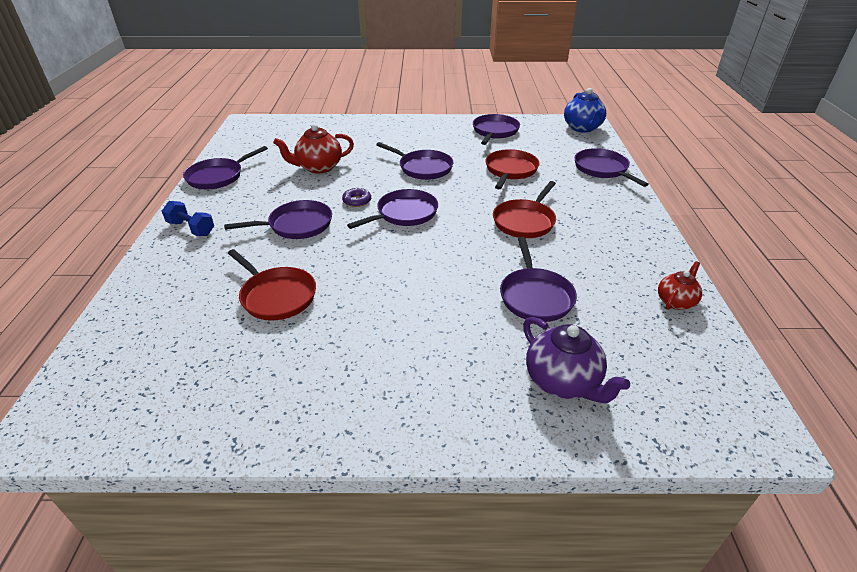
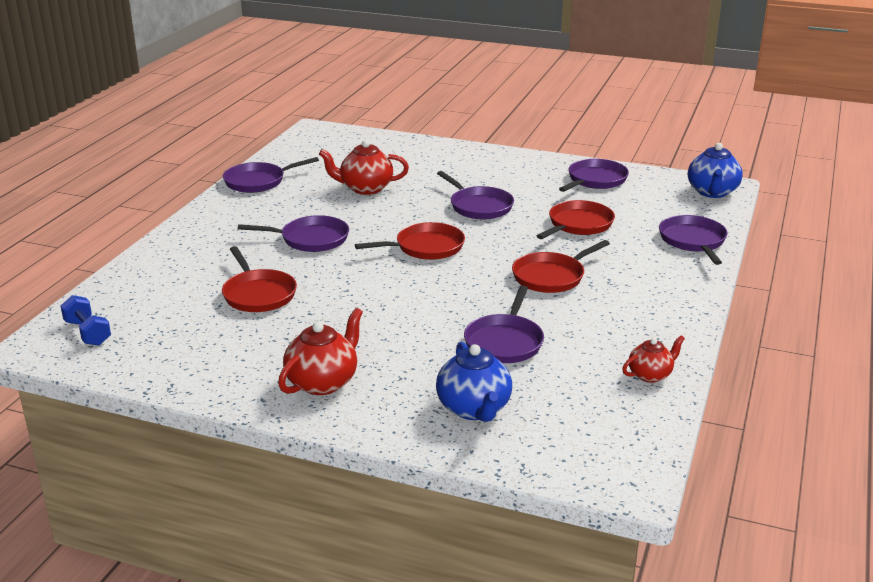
camera: 20 degrees right, 10 degrees down
blue dumbbell [162,201,214,236] -> blue dumbbell moved to [61,295,111,346]
purple donut [342,188,371,207] -> none
purple pan [347,189,438,229] -> red pan [355,222,465,260]
purple teapot [523,317,630,403] -> blue teapot [436,342,512,422]
none -> red teapot [278,308,363,395]

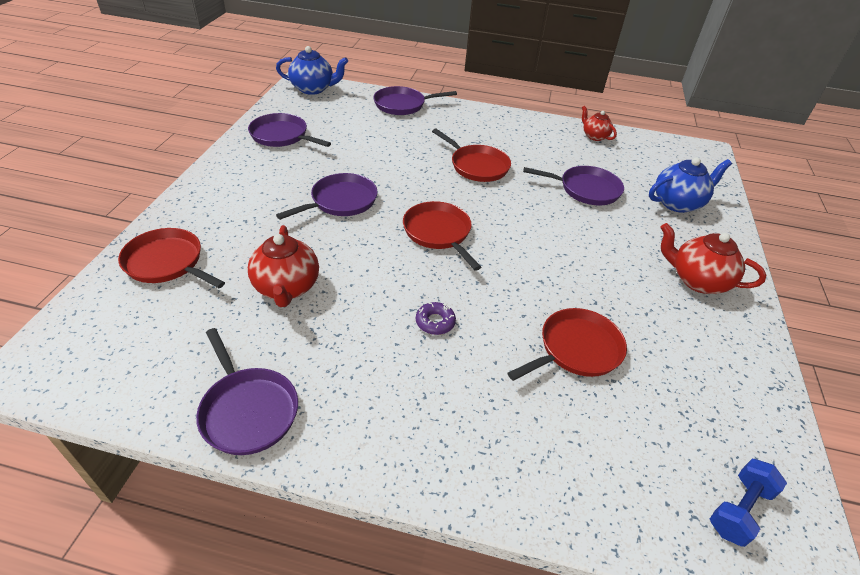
camera: 100 degrees left, 15 degrees up
purple pan [238,215,349,252] -> purple donut [416,302,456,335]
red pan [537,200,615,239] -> red pan moved to [118,228,225,288]

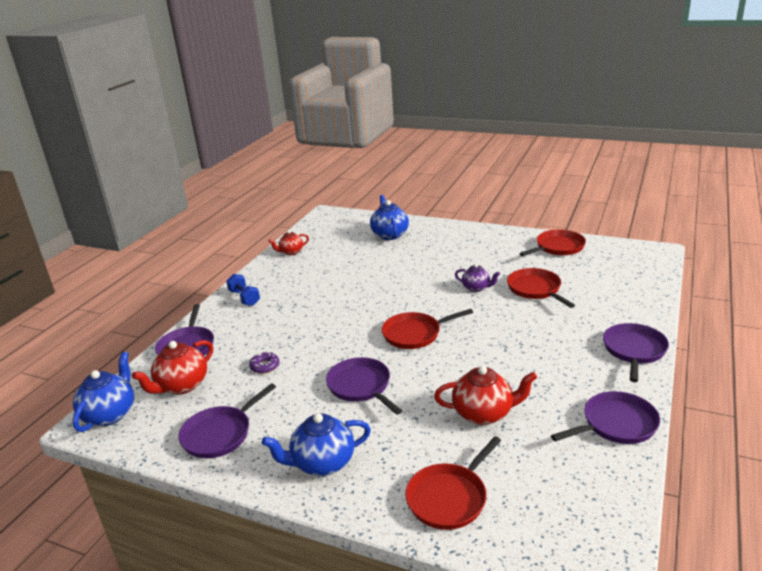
camera: 75 degrees left, 15 degrees down
purple donut [416,302,456,335] -> purple donut moved to [249,351,280,374]
red pan [432,129,511,182] -> red pan moved to [519,230,586,256]
purple pan [523,166,624,205] -> purple pan moved to [603,323,669,382]
red teapot [660,223,766,294] -> red teapot moved to [132,340,213,394]
blue dumbbell [710,459,787,547] -> blue dumbbell moved to [226,274,260,306]
none -> blue teapot [262,413,371,476]
none -> purple teapot [455,264,500,292]

